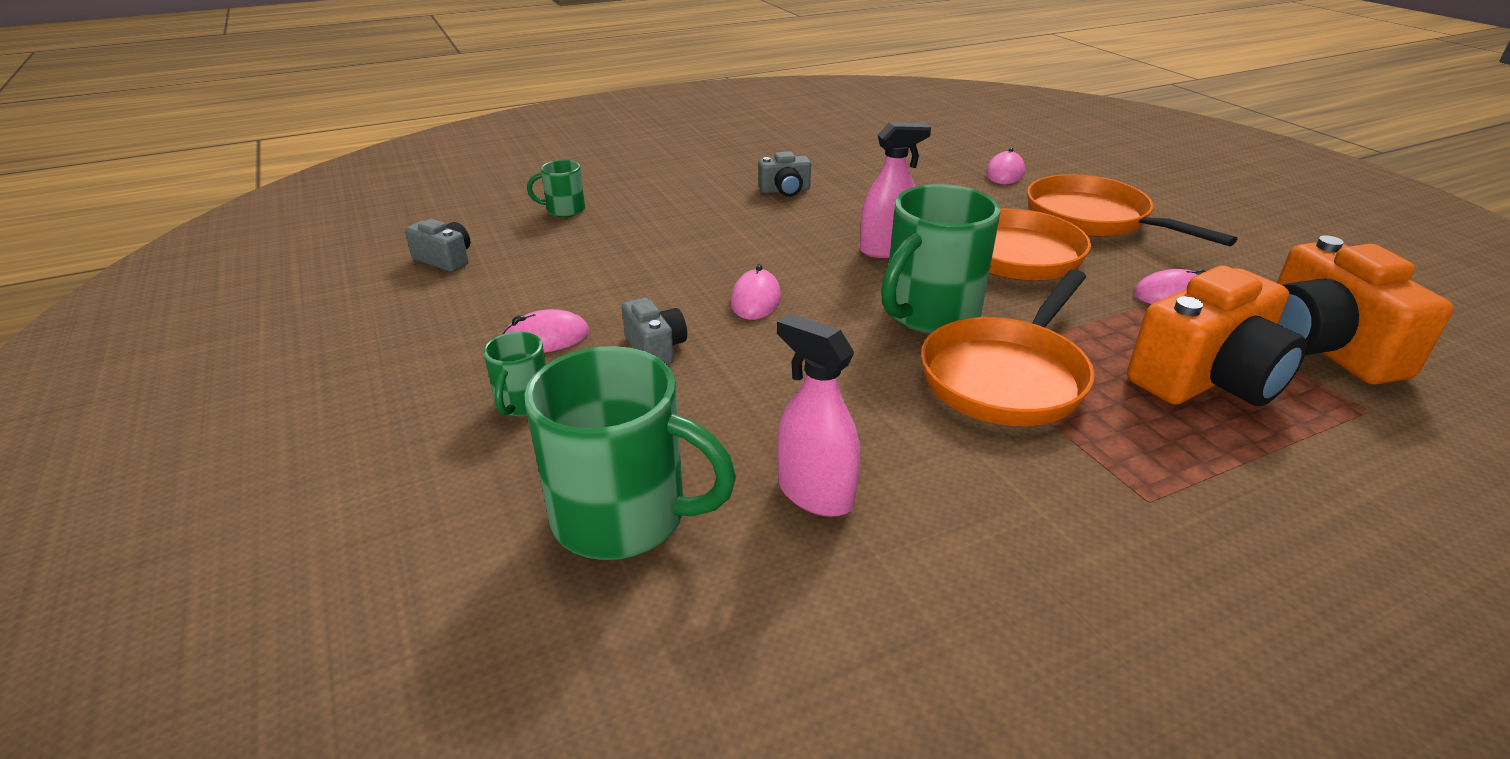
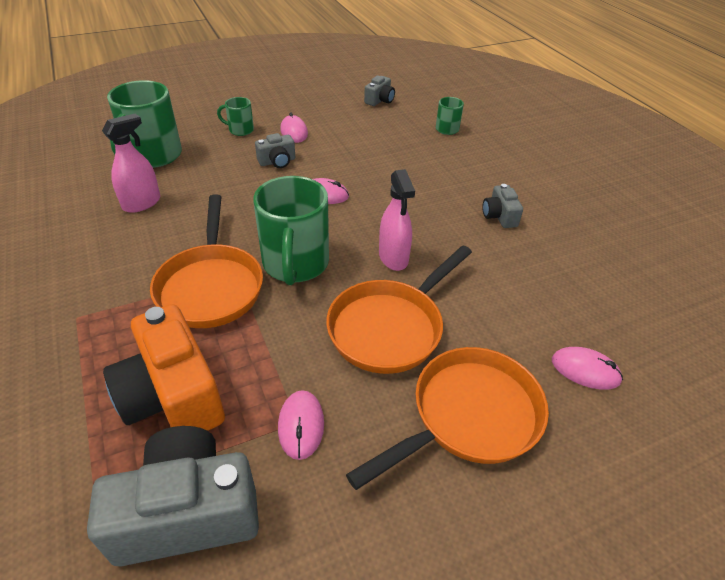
camera: 90 degrees right, 10 degrees up
green mug [881,184,1000,333] -> green mug turned 135 degrees counterclockwise [253,176,329,285]
orange pan [921,269,1095,426] -> orange pan turned 135 degrees counterclockwise [150,194,263,328]
orange camera [1277,235,1454,385] -> grey camera [87,426,259,566]

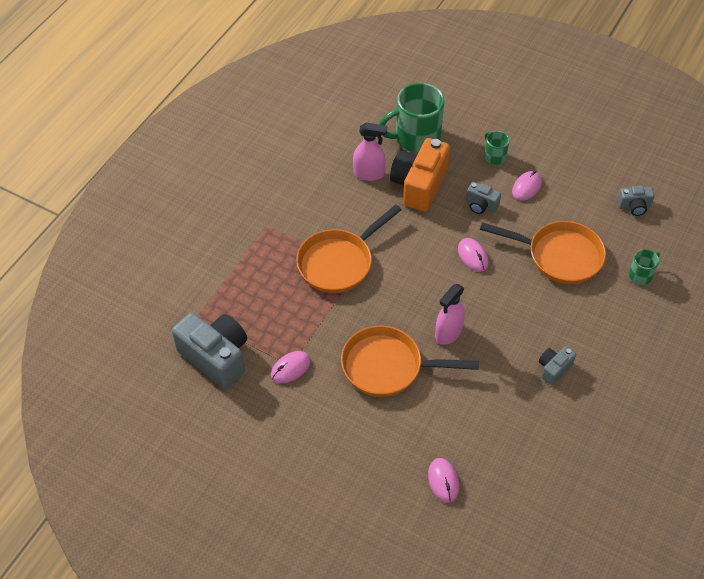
camera: 55 degrees right, 10 degrees up
orange camera [103,304,225,431] -> orange camera moved to [390,138,450,212]
green mug [253,176,329,285] -> none
orange pan [346,347,549,490] -> orange pan moved to [480,221,606,284]

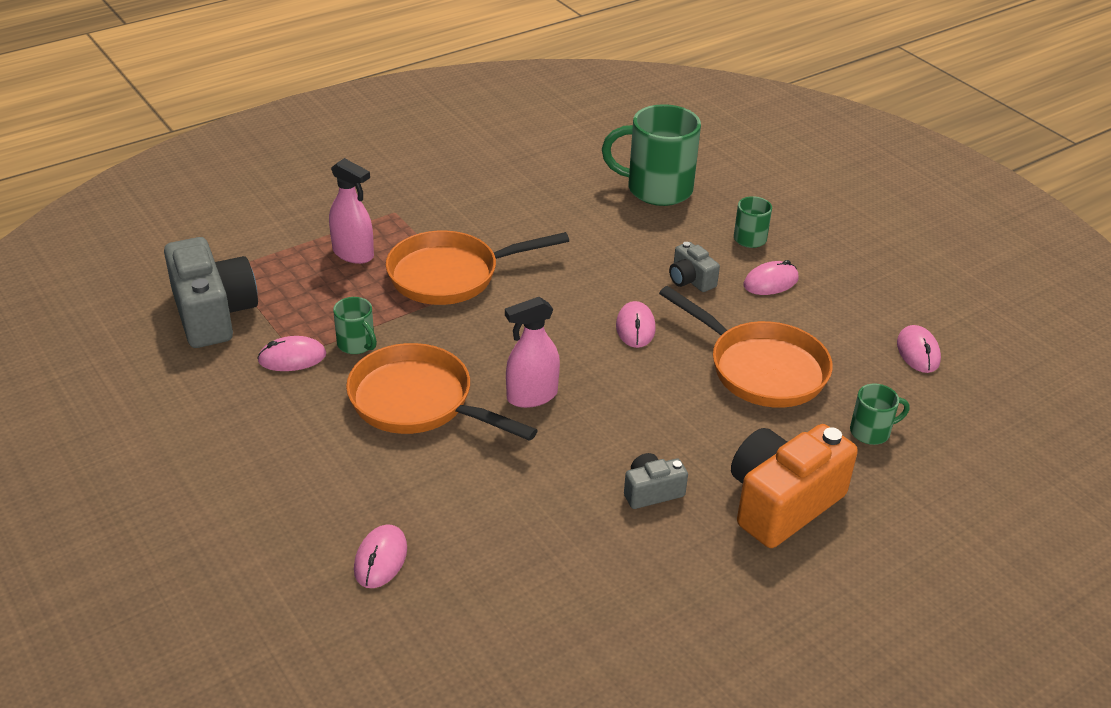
camera: 25 degrees right, 15 degrees down
pink spray bottle [353,122,387,181] -> pink spray bottle moved to [329,158,374,264]
orange camera [390,138,450,212] -> orange camera moved to [731,424,858,548]
grey camera [617,186,654,216] -> pink mouse [897,325,941,373]
none -> green mug [333,297,377,354]

